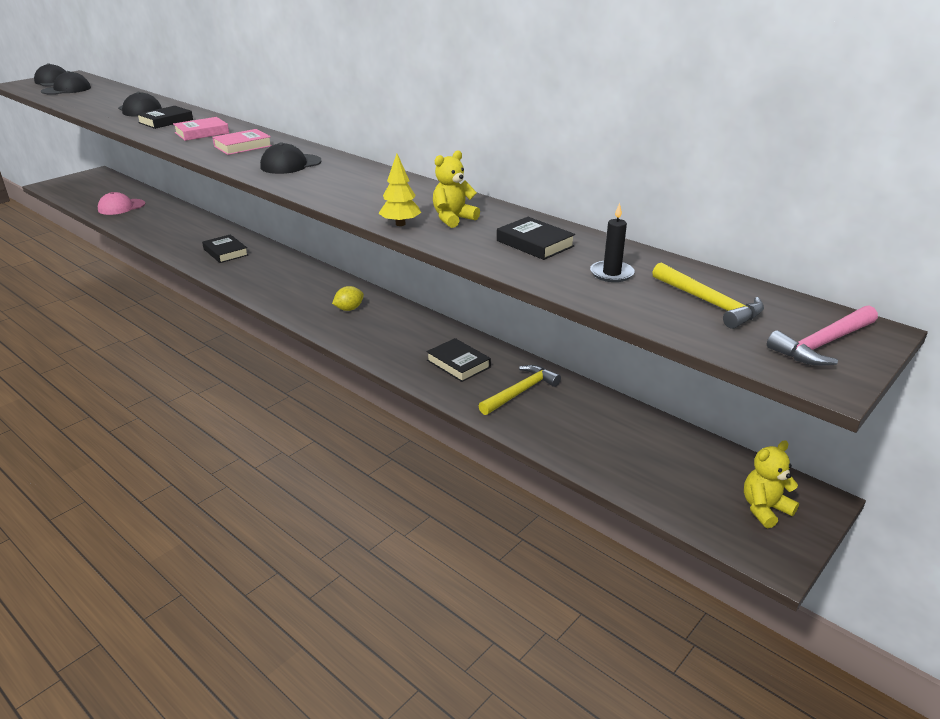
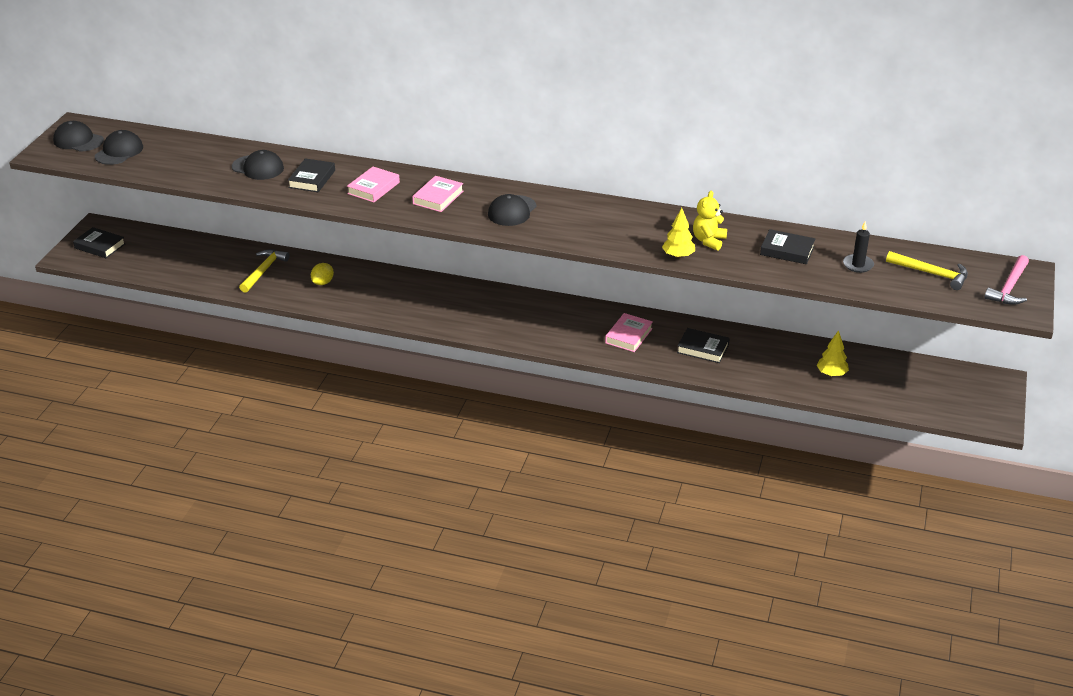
camera: 25 degrees left, 5 degrees up
pink cap [98,192,146,215] -> none
black book [202,234,248,263] -> black book moved to [73,227,125,258]
yellow lemon [332,286,364,311] -> yellow lemon moved to [311,263,334,285]
yellow hammer [479,365,561,415] -> yellow hammer moved to [239,249,290,293]
yellow teddy bear [744,440,799,528] -> none
none -> pink book [605,313,653,352]
none -> yellow tree [817,330,849,377]

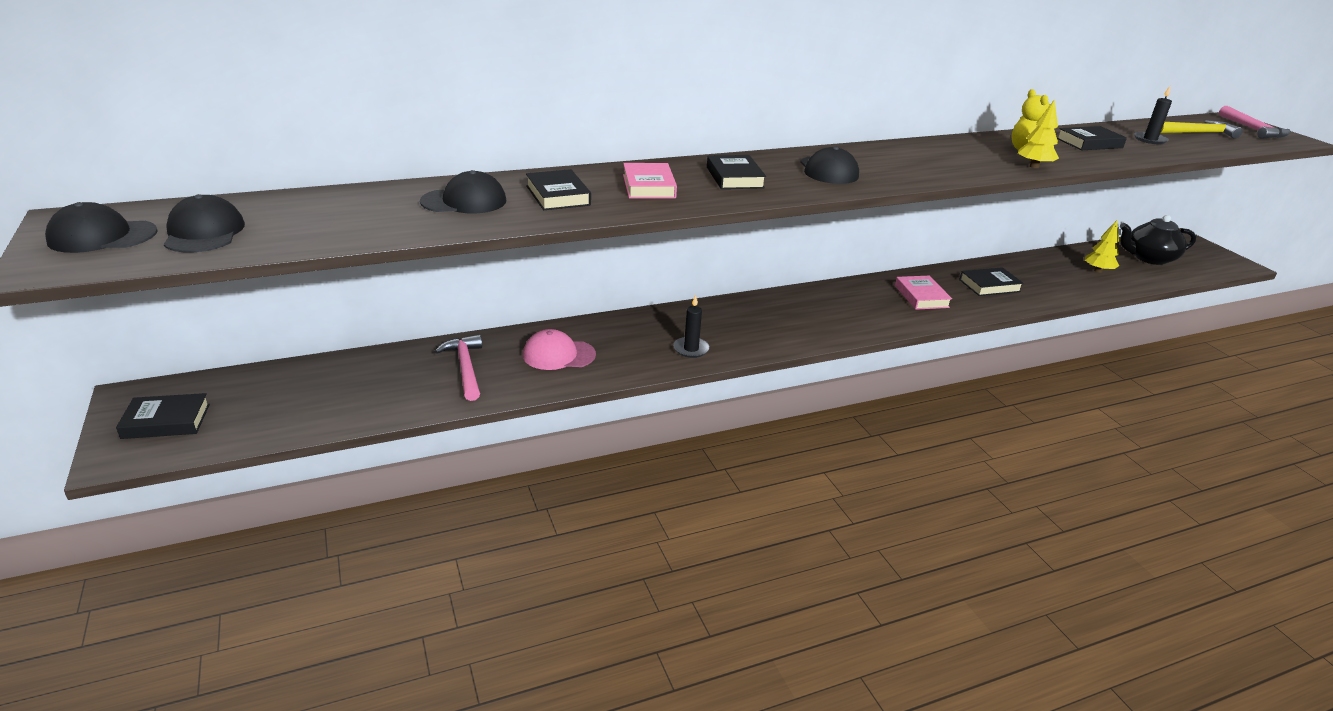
camera: 40 degrees left, 5 degrees down
yellow hammer [239,249,290,293] -> pink hammer [435,334,482,401]
yellow lemon [311,263,334,285] -> pink cap [523,329,596,370]
pink book [412,176,463,212] -> black book [707,155,766,189]
none -> black candle [673,295,710,358]
none -> black teapot [1120,215,1196,265]

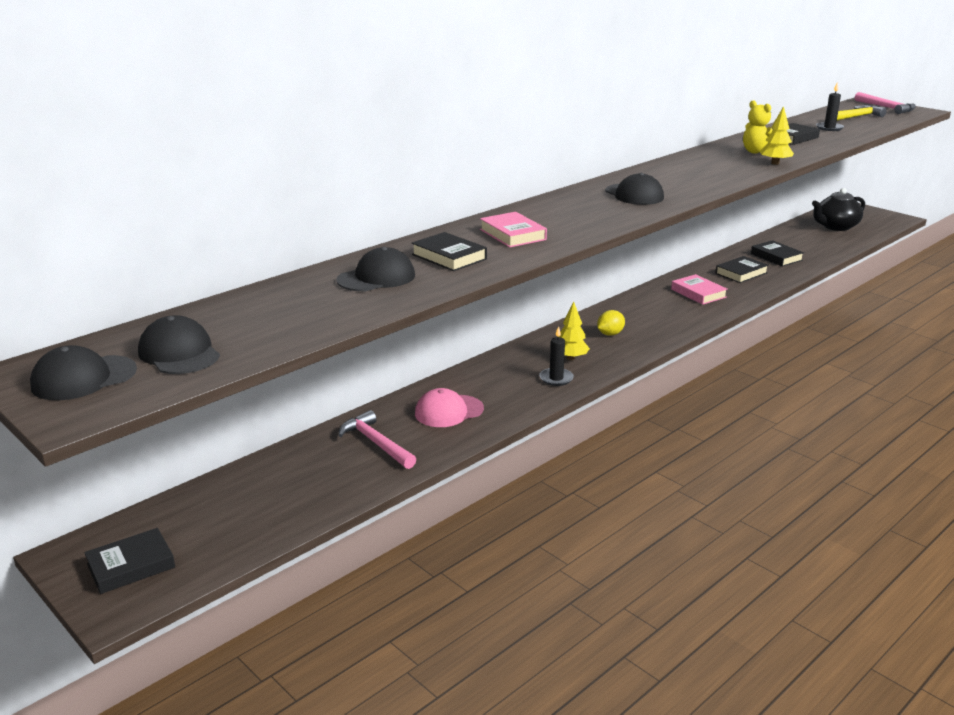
camera: 20 degrees left, 5 degrees down
black book [707,155,766,189] -> black book moved to [751,240,804,267]
yellow tree [1085,220,1119,273] -> yellow tree moved to [559,302,590,360]
none -> yellow lemon [597,310,625,336]

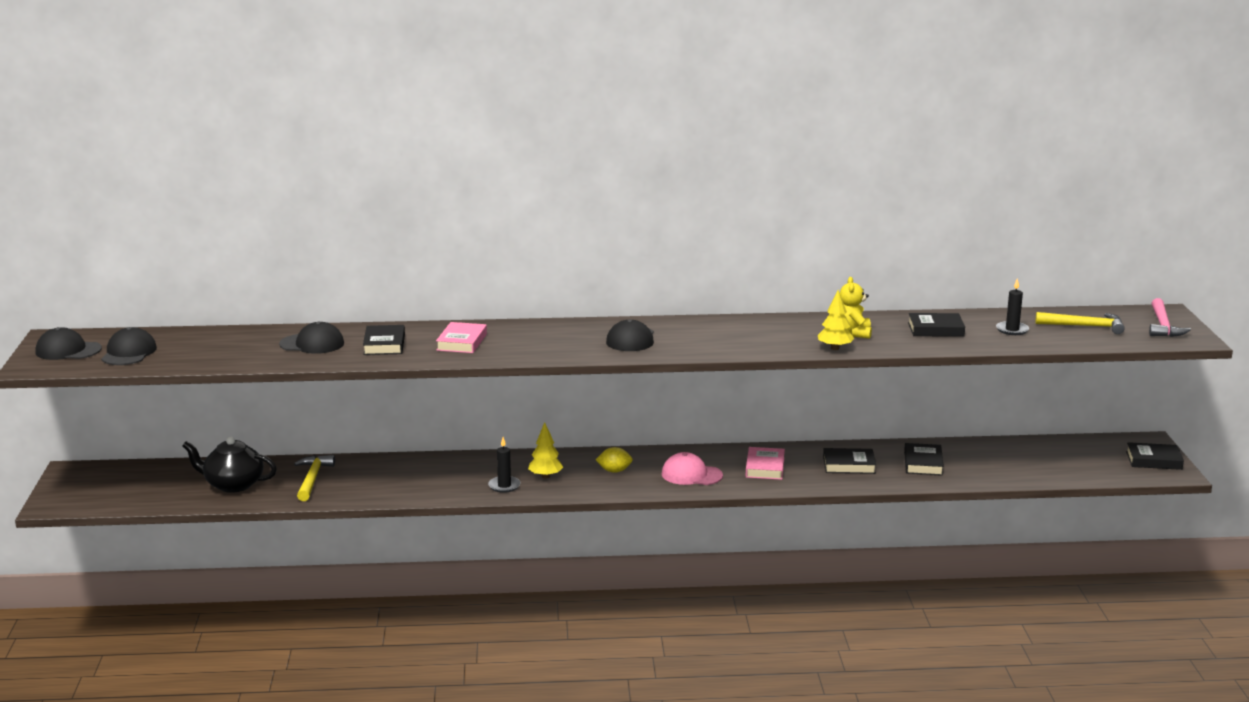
camera: 40 degrees right, 5 degrees down
black book [84,528,175,594] -> black book moved to [1126,442,1184,470]
pink hammer [338,410,416,469] -> yellow hammer [294,455,335,501]
pink cap [415,388,484,427] -> pink cap moved to [662,452,723,485]
black teapot [812,188,865,231] -> black teapot moved to [183,436,277,493]

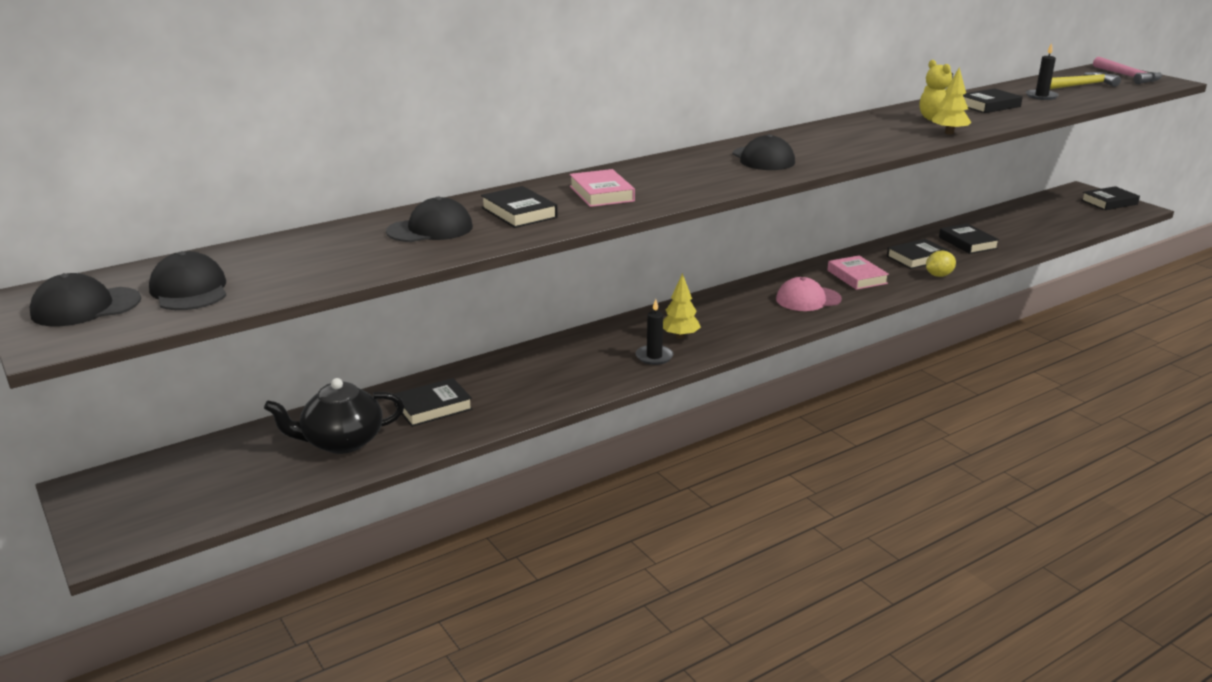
camera: 30 degrees left, 5 degrees up
yellow hammer [294,455,335,501] -> black book [394,378,473,427]
yellow lemon [596,447,633,473] -> yellow lemon moved to [926,251,956,277]

